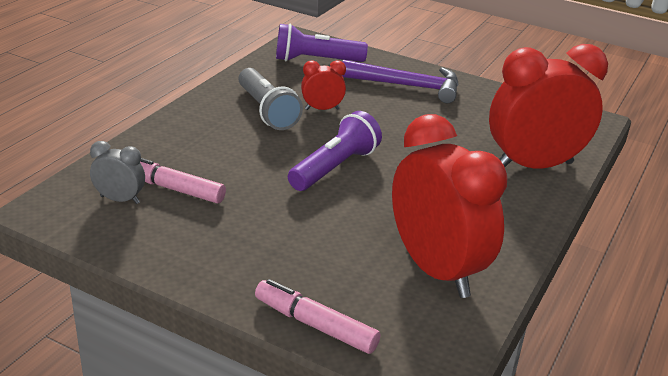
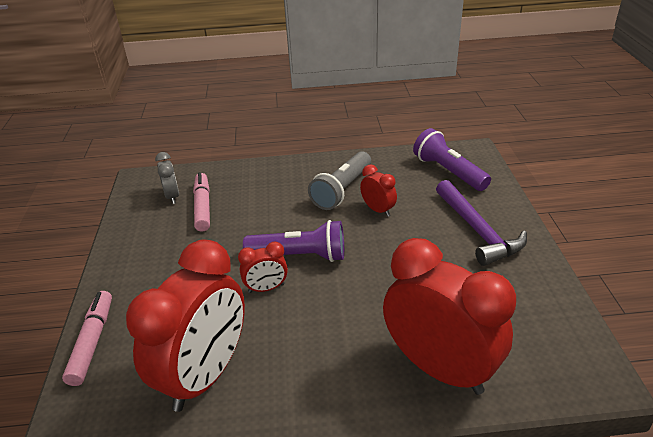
camera: 60 degrees right, 5 degrees up
none -> red clock [238,242,288,293]

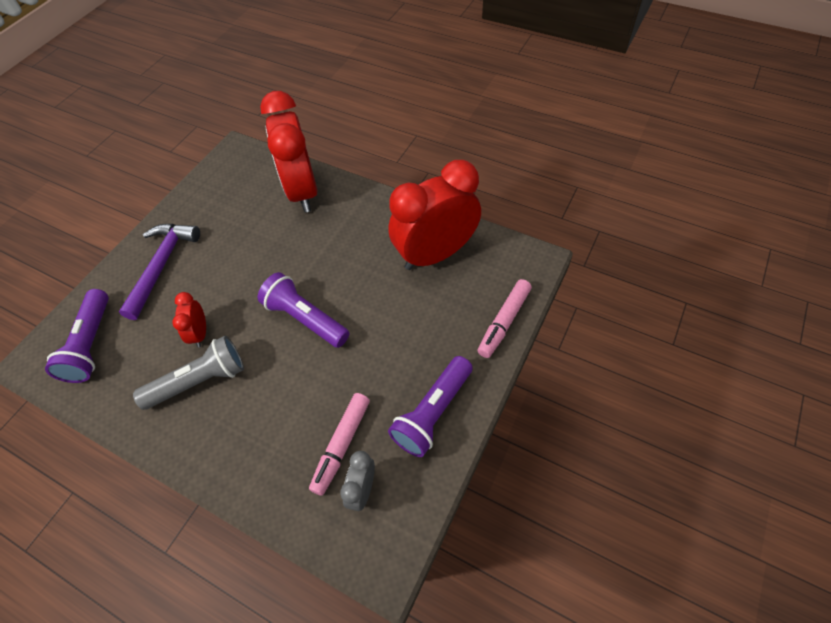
camera: 145 degrees left, 20 degrees up
red clock [238,242,288,293] -> none
none -> purple flashlight [388,356,473,457]

